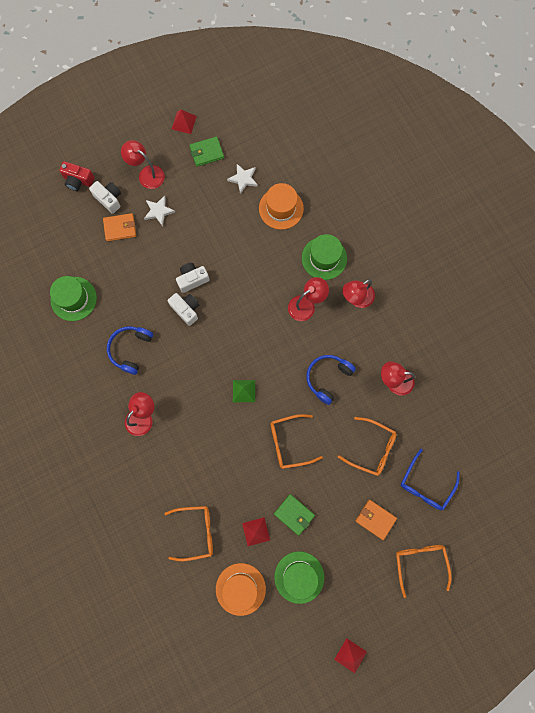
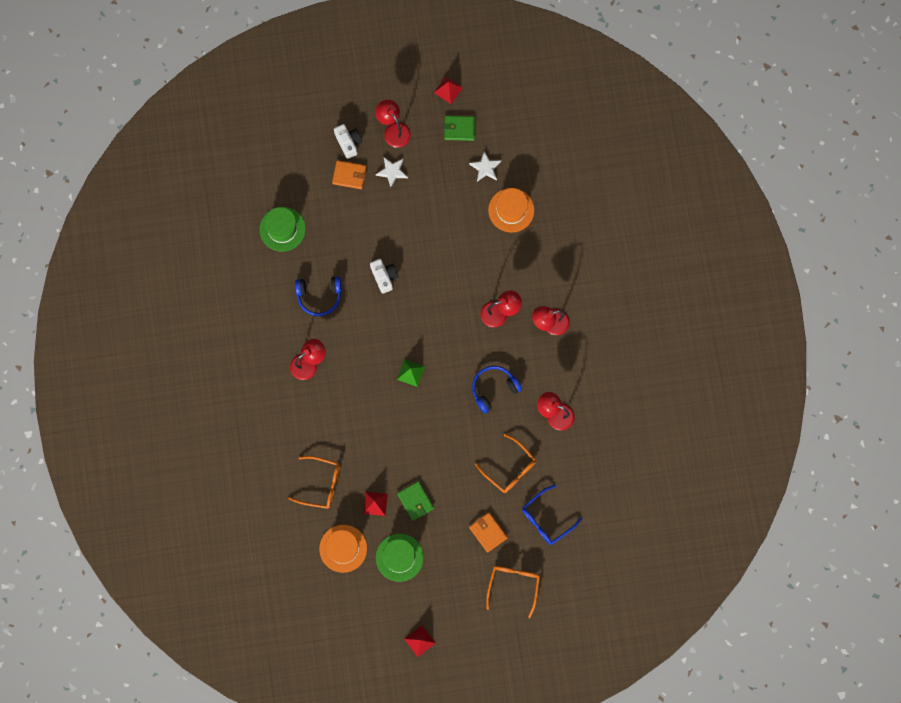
camera: 20 degrees right, 0 degrees up
red camera [59,161,94,191] -> none
blue headphones [107,326,153,375] -> blue headphones turned 135 degrees counterclockwise [295,276,342,316]
white camera [176,263,209,293] -> none
orange glasses [271,414,323,469] -> none
green hat [302,234,347,280] -> none

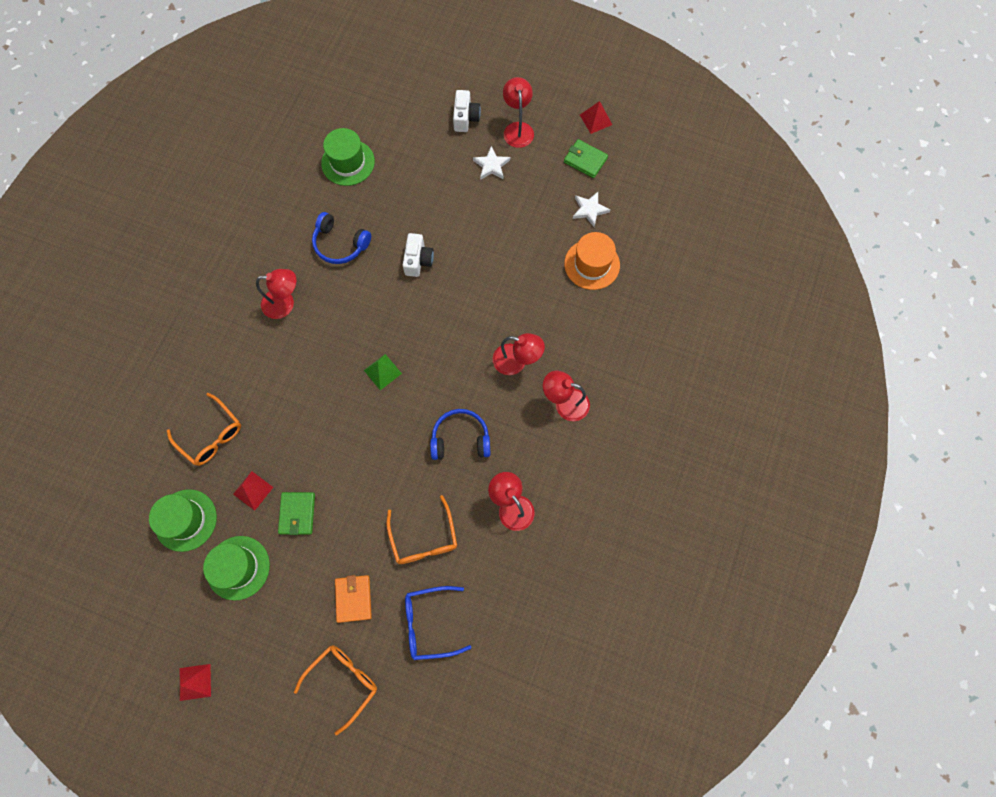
camera: 30 degrees right, 5 degrees down
orange hat [319,525,367,573] -> green hat [149,489,217,552]
orange wallet [332,160,367,189] -> none

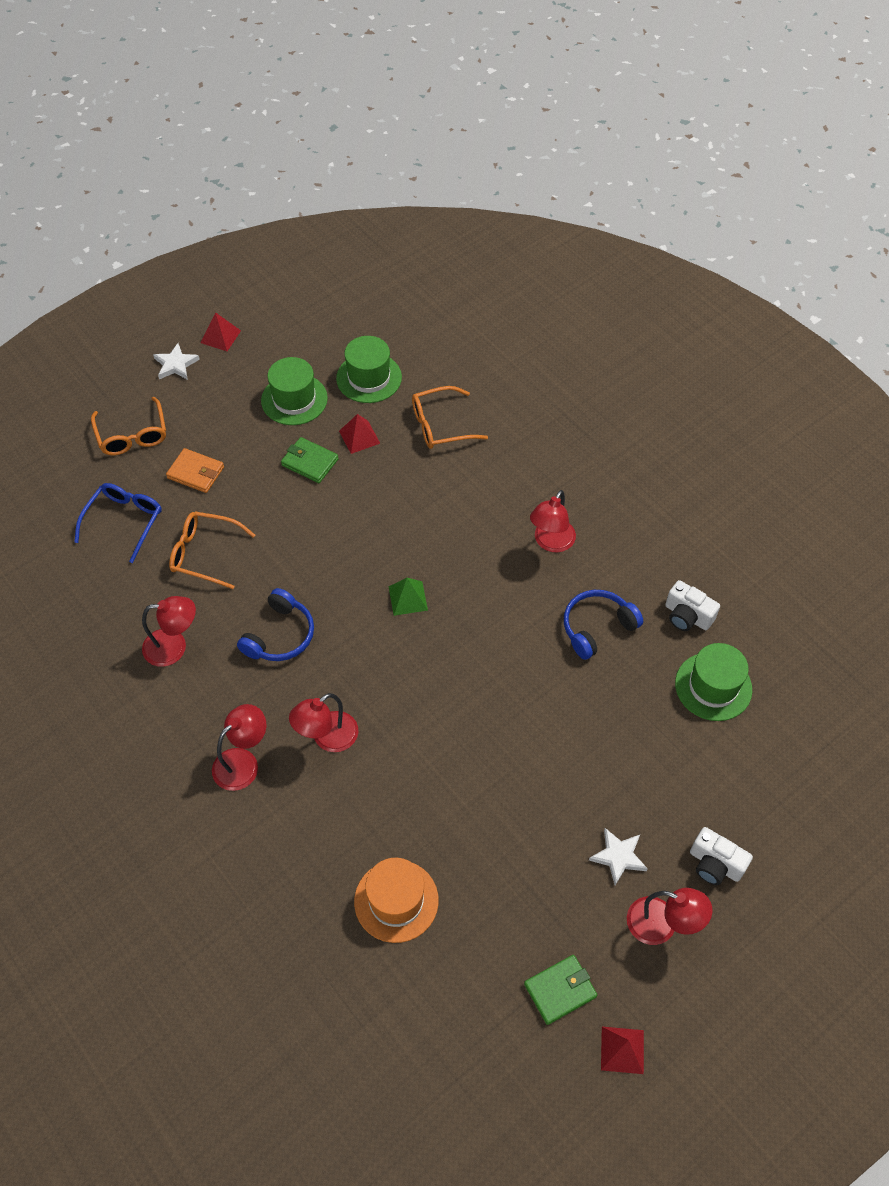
camera: 120 degrees right, 15 degrees down
white camera [403,233,434,277] -> white camera moved to [665,580,720,631]
white star [573,192,610,227] -> white star moved to [153,343,200,380]

